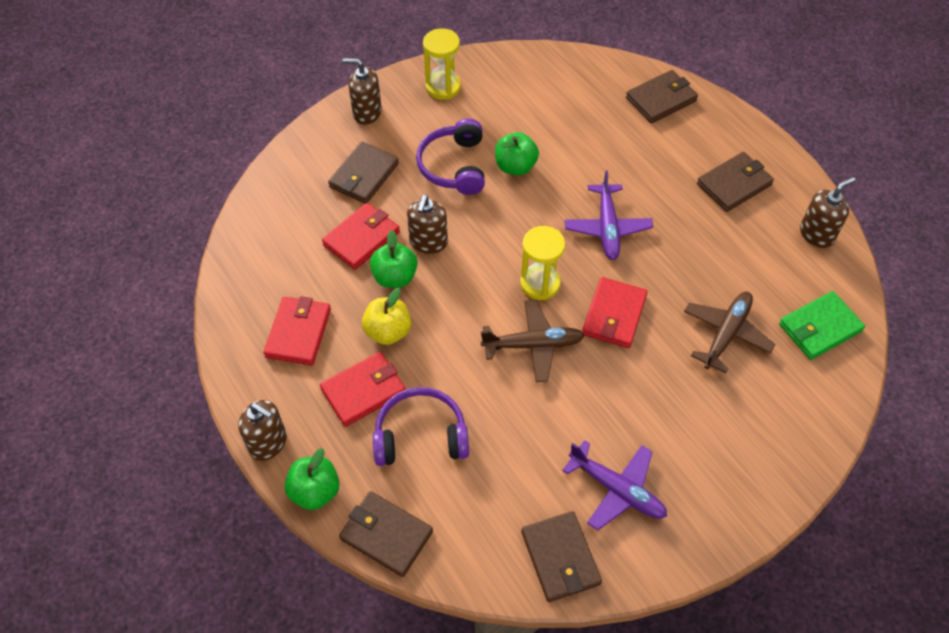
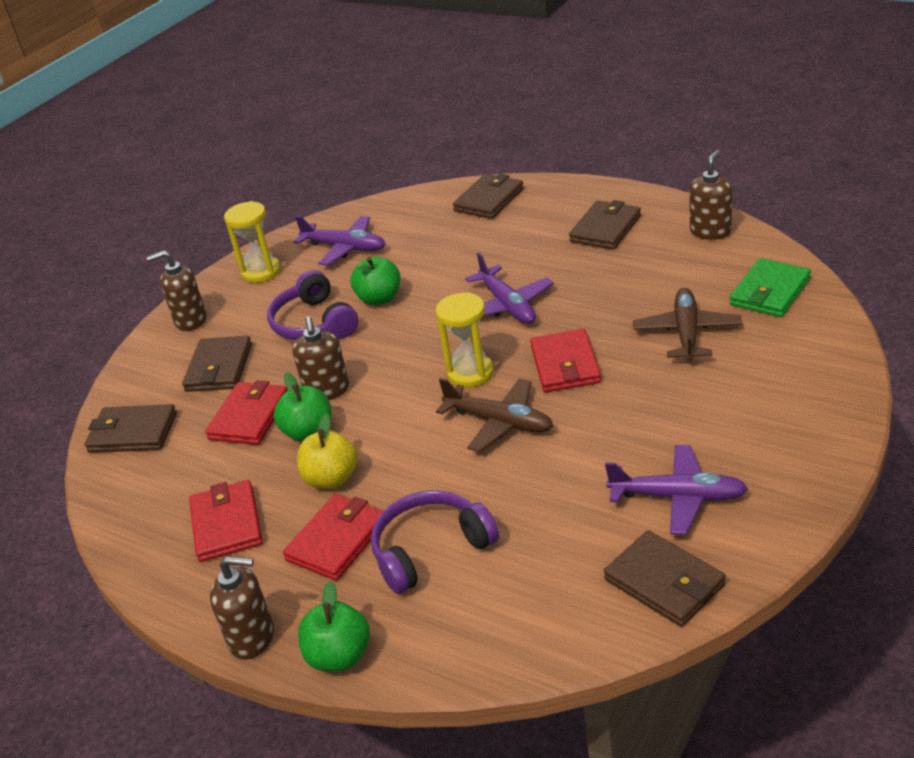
camera: 20 degrees left, 20 degrees down
brown wallet [339,491,433,577] -> brown wallet moved to [85,404,177,453]
brown plane [481,300,585,382] -> brown plane turned 60 degrees clockwise [436,378,553,452]
none -> purple plane [294,216,385,266]

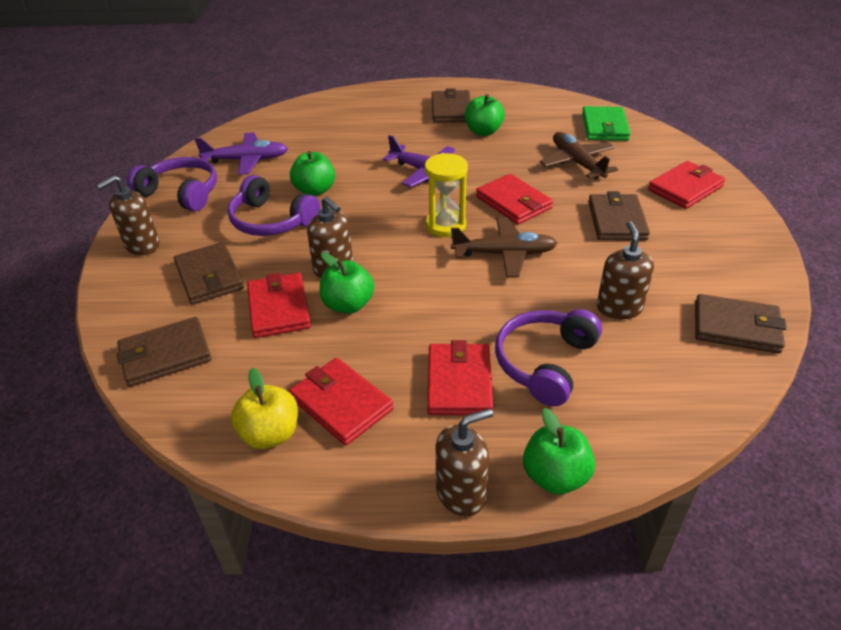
camera: 35 degrees left, 5 degrees up
yellow hourglass [224,201,281,283] -> purple headphones [127,157,217,211]
yellow apple [297,413,358,489] -> yellow apple moved to [231,368,298,449]
brown wallet [453,174,524,219] -> brown wallet moved to [588,191,650,240]
purple plane [605,445,748,535] -> none
brown soap dispenser [689,150,732,240] -> brown soap dispenser moved to [597,221,654,319]
none -> green apple [465,94,505,136]
none -> red wallet [648,161,725,209]

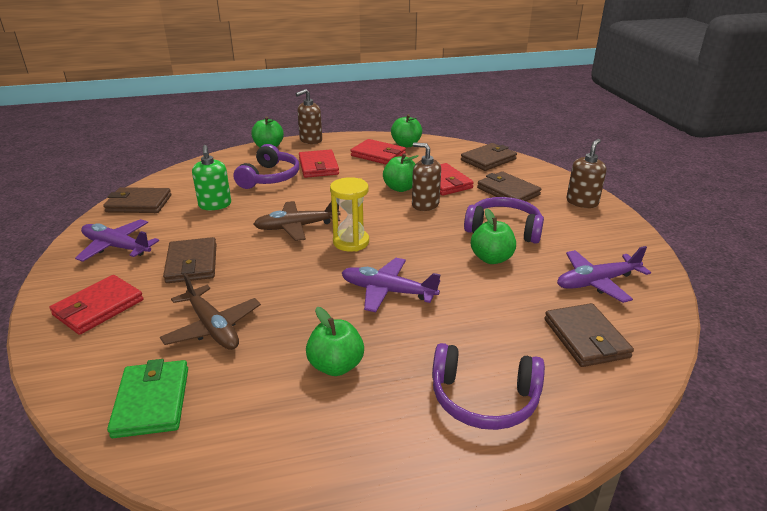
camera: 165 degrees right, 10 degrees down
purple headphones [127,157,217,211] -> purple headphones moved to [432,343,545,430]
yellow apple [231,368,298,449] -> green apple [391,114,422,147]
brown wallet [432,88,471,123] -> brown wallet moved to [545,303,634,367]
red wallet [476,174,553,224] -> none
brown soap dispenser [597,221,654,319] -> green soap dispenser [192,145,231,210]
none -> purple plane [75,219,159,262]

